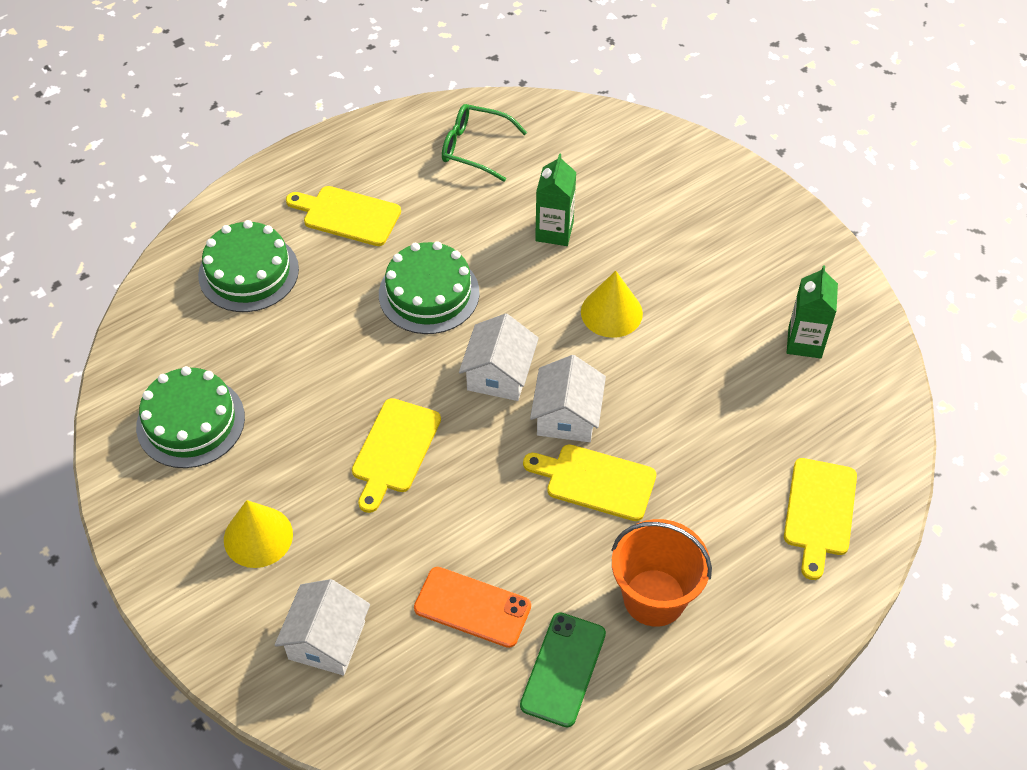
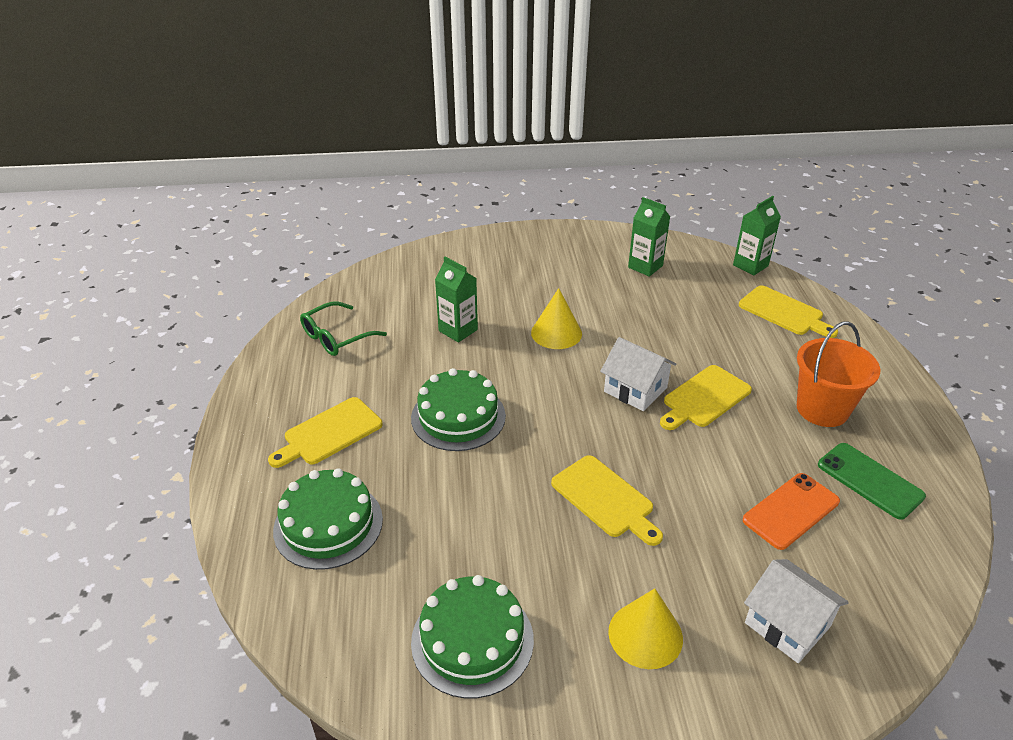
camera: 60 degrees left, 15 degrees down
white house [459,313,539,401] -> none
none -> green carton [733,196,781,275]

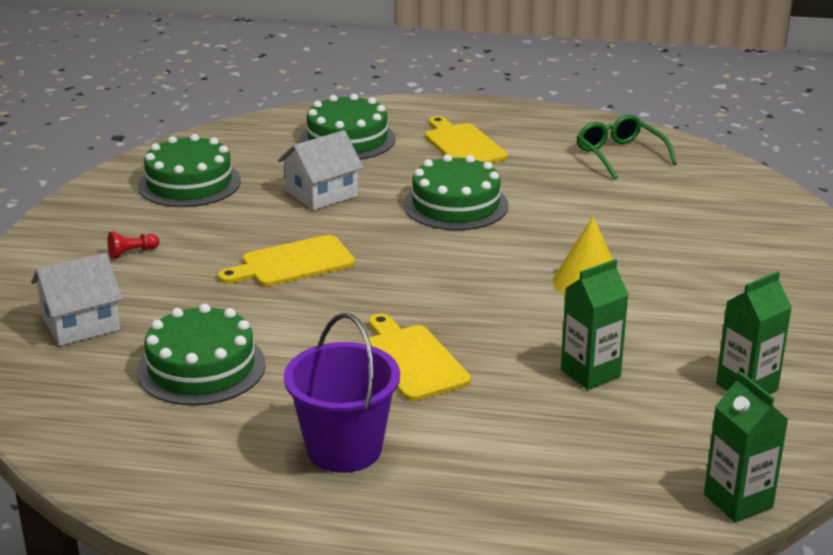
camera: 105 degrees right, 10 degrees down
green carton [435,257,478,342] -> green carton moved to [561,259,629,390]
white house [600,337,677,411] -> white house moved to [278,130,364,210]
yellow cone [608,588,683,669] -> red pawn [107,231,159,259]
yellow cutting board [739,285,838,338] -> none
orange phone [742,473,840,550] -> green cake [137,304,266,406]
orange bucket [797,322,880,427] -> purple bucket [284,313,400,473]
green phone [818,443,926,520] -> none

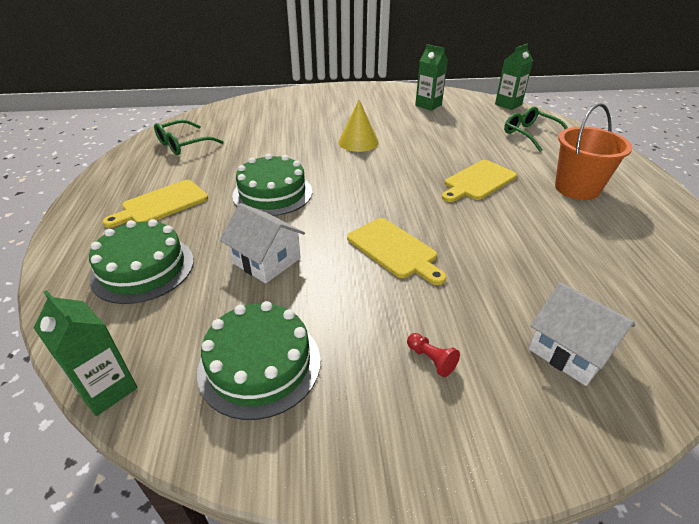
camera: 105 degrees left, 10 degrees up
green cake [137,304,266,406] -> none
purple bucket [284,313,400,473] -> orange bucket [555,103,633,200]
green carton [561,259,629,390] -> green carton moved to [34,290,138,416]
none -> green glasses [504,107,568,152]

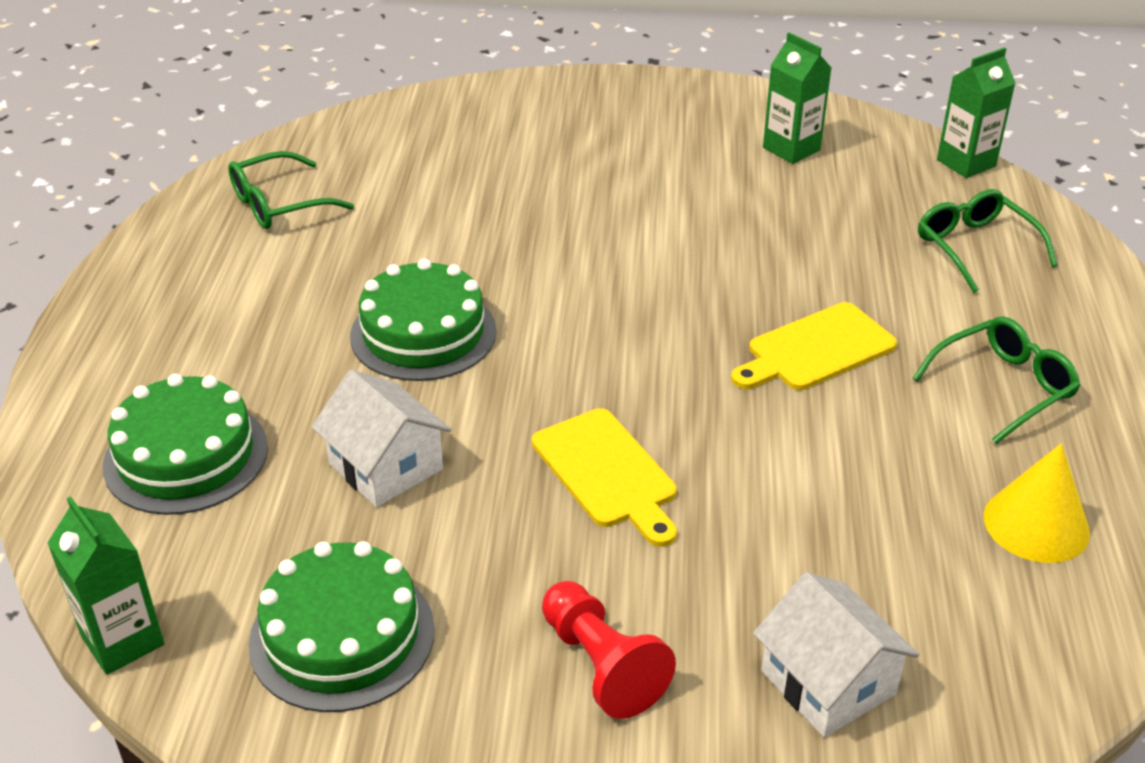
camera: 10 degrees right, 0 degrees up
yellow cutting board [103,180,208,228] -> none
yellow cone [338,100,379,152] -> yellow cone moved to [984,443,1090,563]
red pawn [407,333,460,377] -> red pawn [542,581,676,719], size x1.89
orange bucket [555,103,633,200] -> green glasses [912,316,1081,444]

